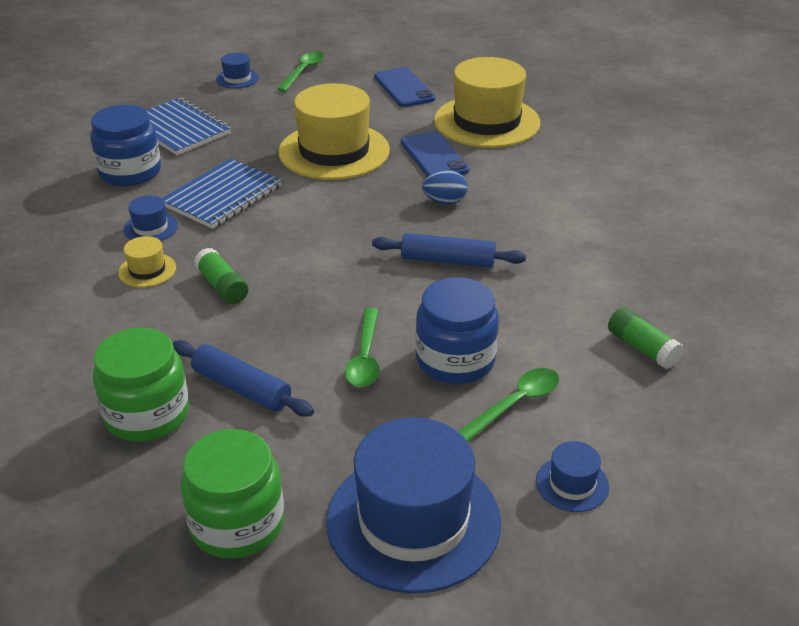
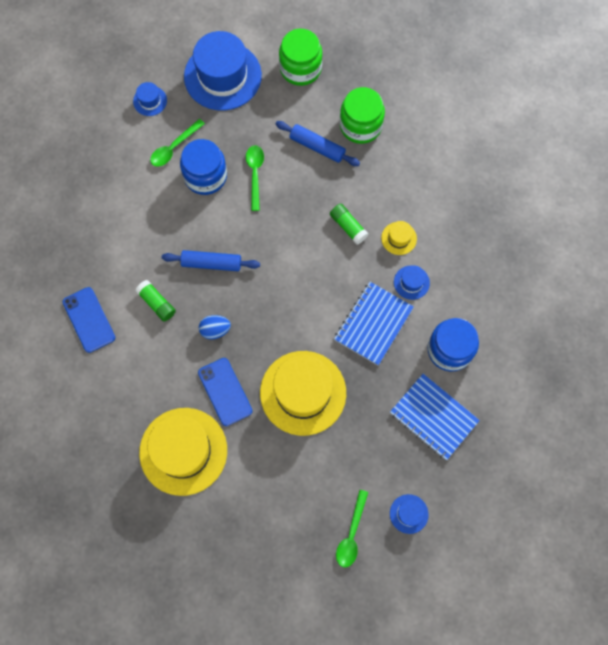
camera: 175 degrees right, 35 degrees up
blue phone [374,67,435,107] -> blue phone moved to [63,287,115,353]
green glue stick [608,307,684,369] -> green glue stick moved to [135,280,176,322]

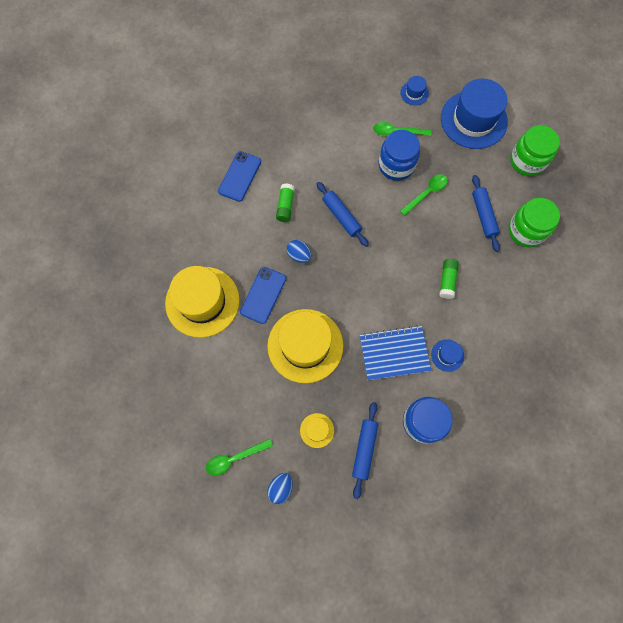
camera: 50 degrees right, 0 degrees up
yellow hat [381,221,417,255] -> yellow hat moved to [300,413,334,448]
blue notebook [390,374,480,460] -> blue rolling pin [352,402,378,499]
blue hat [390,494,429,534] -> blue egg [267,473,293,504]

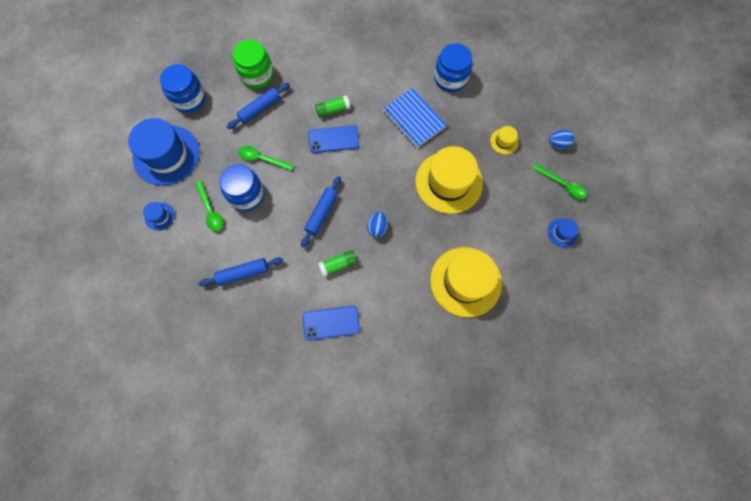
camera: 120 degrees left, 0 degrees up
blue phone [240,267,286,324] -> blue phone moved to [308,125,359,153]
blue rolling pin [352,402,378,499] -> blue rolling pin moved to [199,257,283,287]
blue hat [431,339,464,372] -> blue hat moved to [548,219,579,247]
green jar [510,125,560,176] -> blue jar [160,64,206,113]

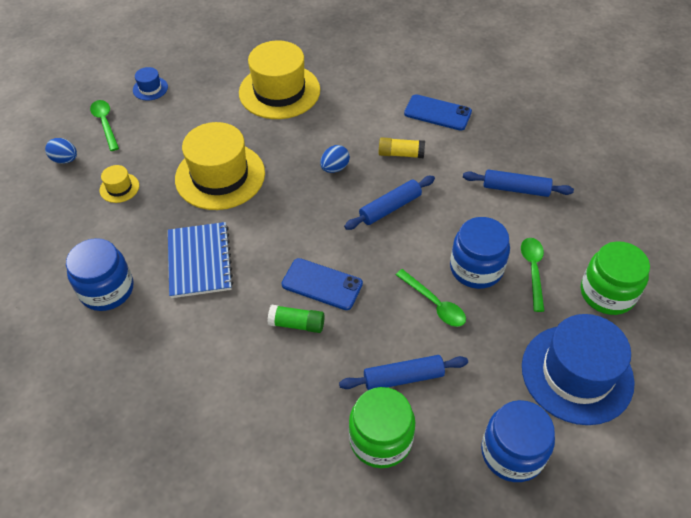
camera: 150 degrees left, 20 degrees down
blue hat [143,202,175,231] -> green jar [581,241,650,315]
green glue stick [318,250,357,277] -> yellow glue stick [379,137,425,158]

